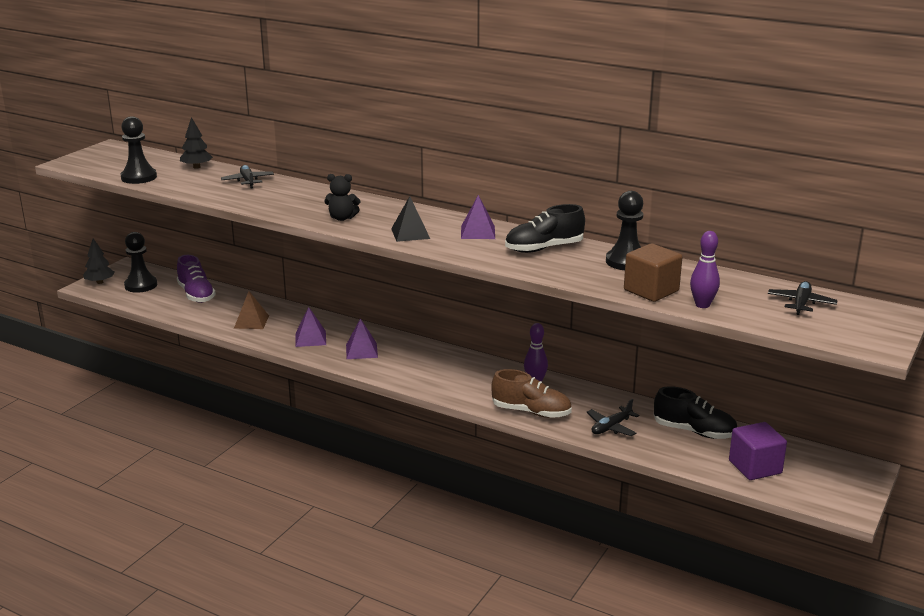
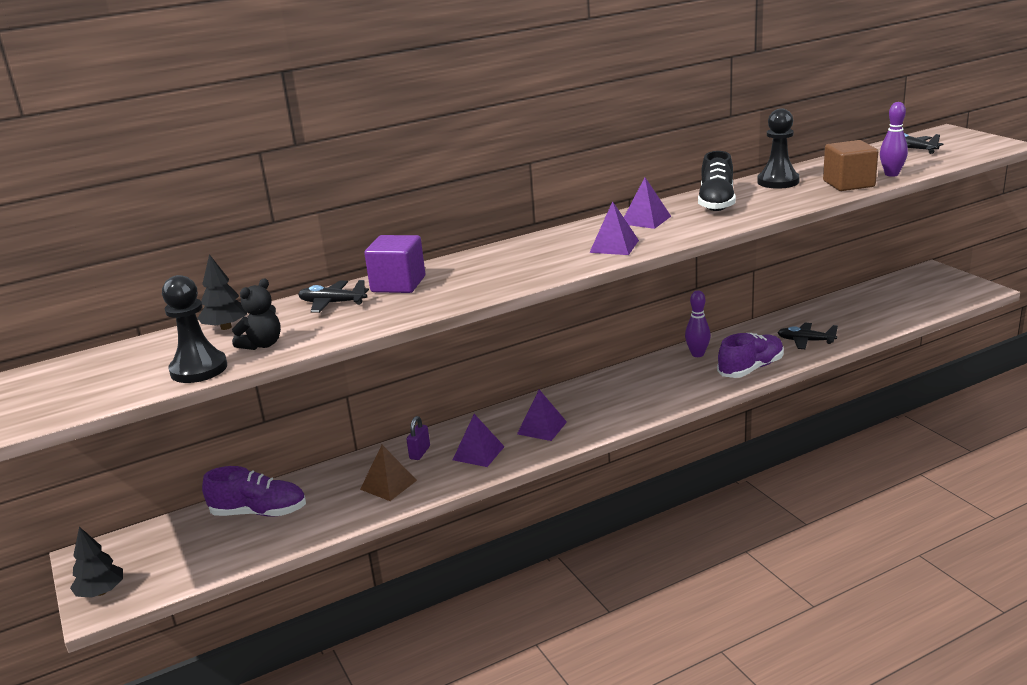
camera: 55 degrees left, 0 degrees up
black pawn [124,232,157,293] -> none
black teddy bear [324,174,360,221] -> black teddy bear moved to [232,278,281,350]
black pyramid [391,196,430,242] -> purple pyramid [589,201,639,255]
brown shoe [491,369,572,418] -> purple shoe [717,333,784,378]
black plane [586,399,639,436] -> black plane turned 120 degrees clockwise [777,323,838,349]
black shoe [654,386,737,439] -> none
purple cube [729,422,787,480] -> purple cube moved to [364,235,425,293]
none -> purple padlock [406,416,430,460]

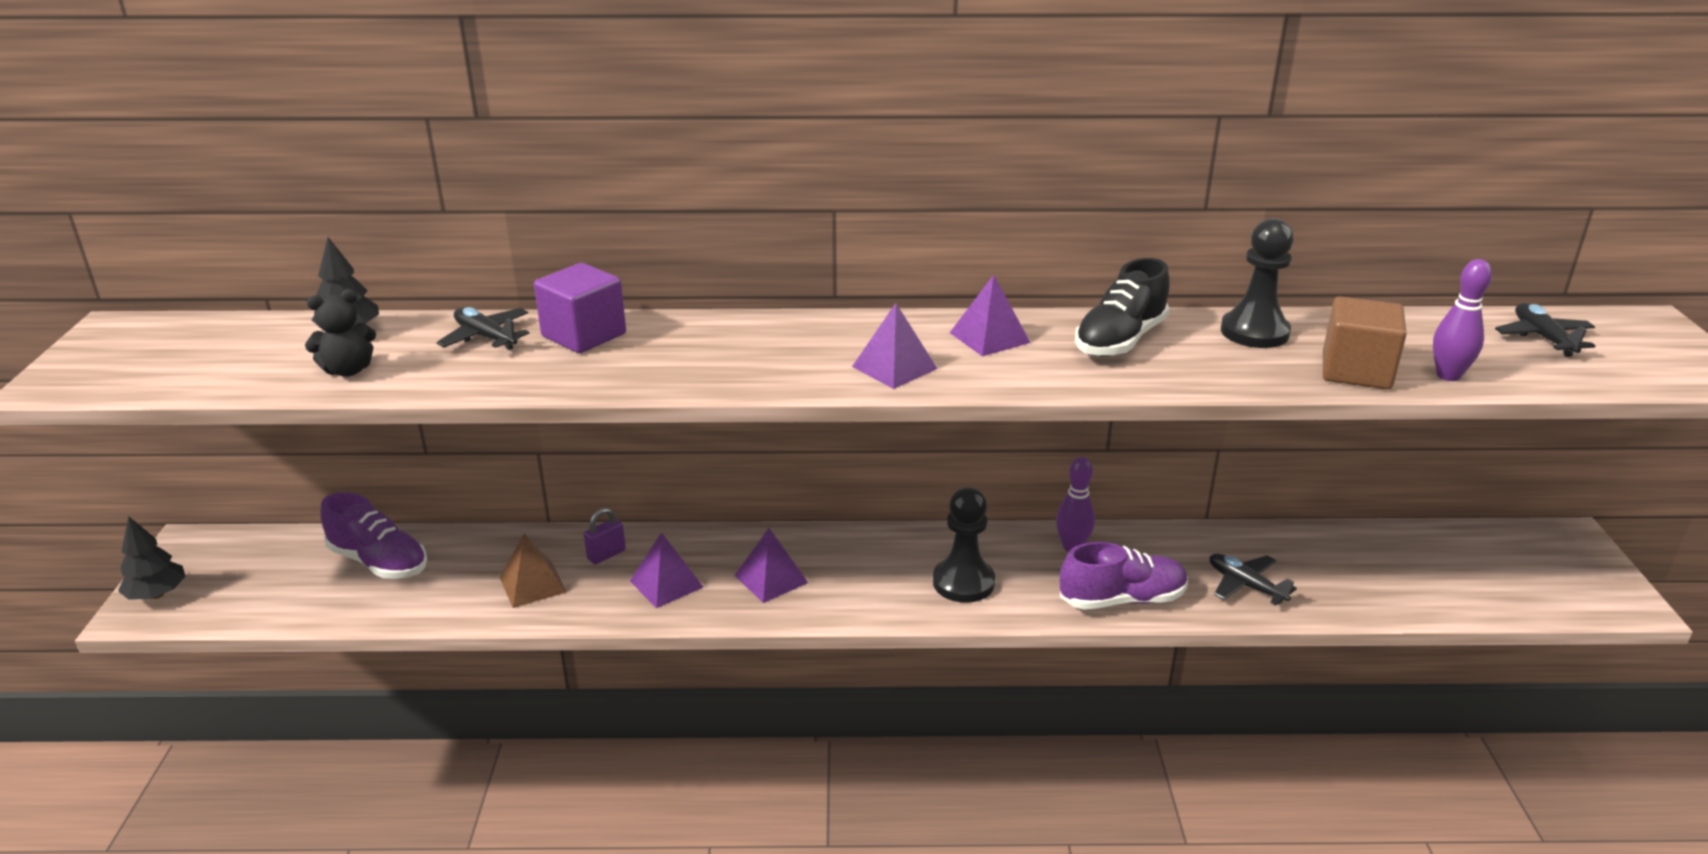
camera: 25 degrees right, 5 degrees up
black pawn [162,275,227,383] -> black pawn moved to [933,487,995,603]

